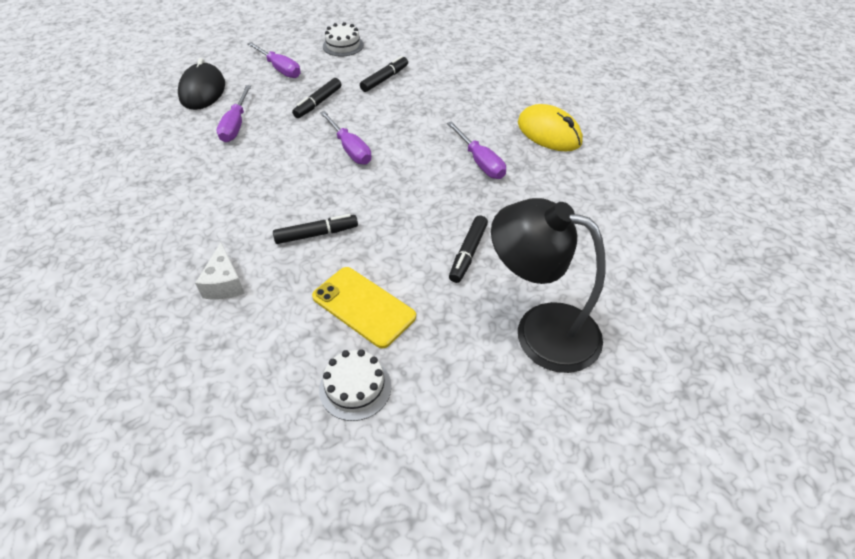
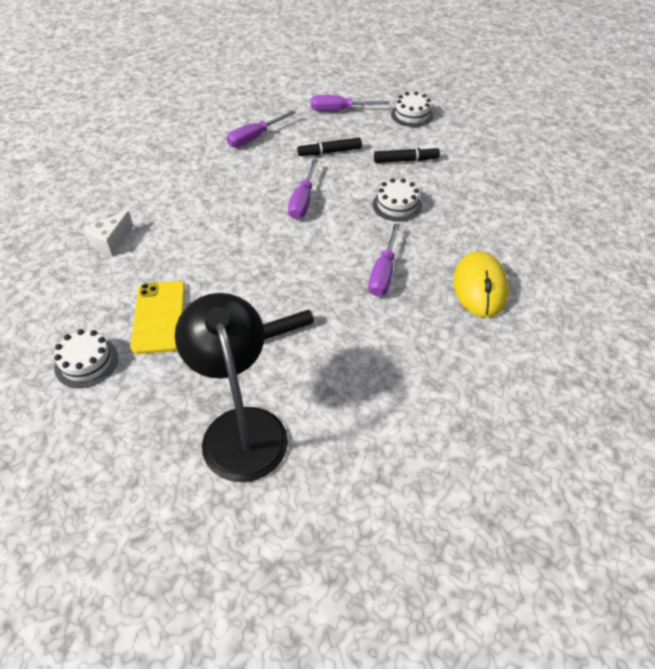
camera: 45 degrees right, 0 degrees up
black mouse [178,58,225,110] -> none
purple screwdriver [247,42,301,78] -> purple screwdriver turned 90 degrees clockwise [311,95,389,111]
black marker [273,214,358,244] -> none
none -> white cake [373,178,422,222]

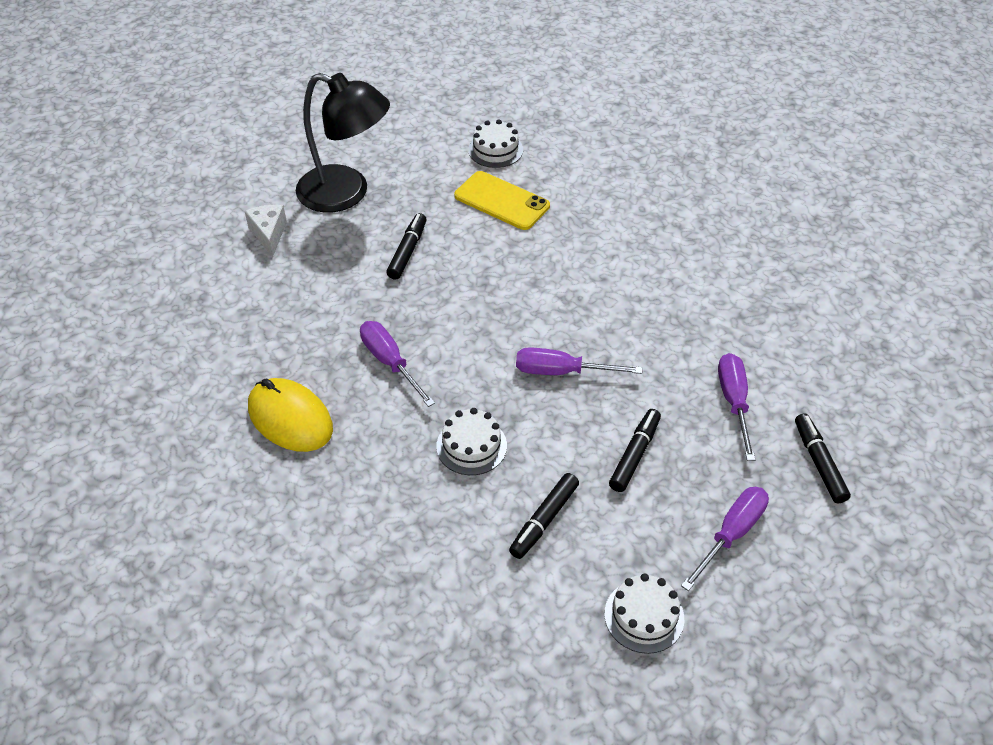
camera: 130 degrees right, 0 degrees up
white cheese [84,211,133,256] -> white cheese moved to [245,205,287,257]
purple screwdriver [288,159,318,219] -> purple screwdriver turned 45 degrees counterclockwise [516,347,642,375]
none -> black marker [795,413,851,503]

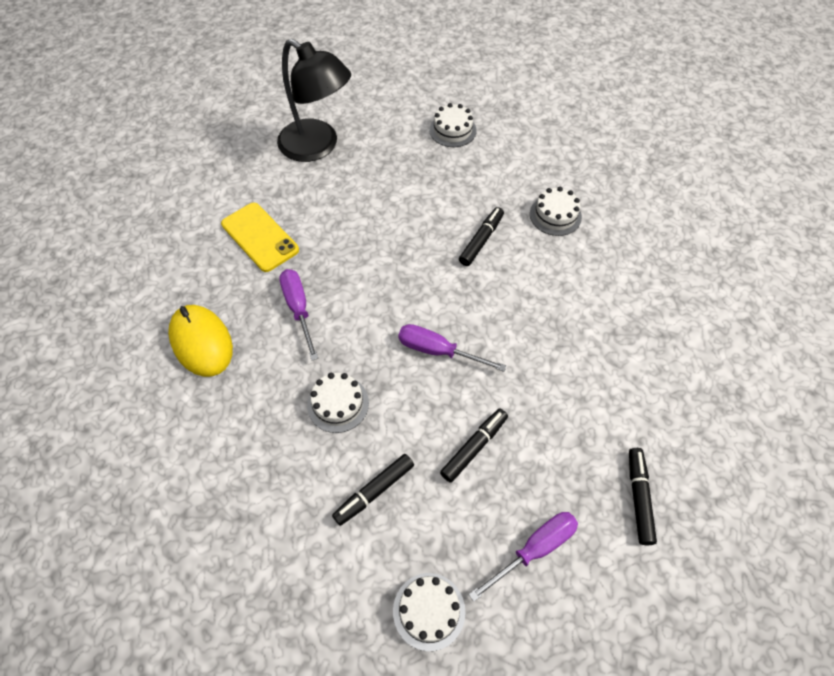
camera: 15 degrees right, 10 degrees up
white cheese [245,205,287,257] -> none
black marker [386,213,427,279] -> black marker moved to [459,207,504,266]
yellow phone [454,171,550,230] -> yellow phone moved to [221,203,299,272]
purple screwdriver [718,353,755,461] -> none
none -> white cake [530,187,582,236]

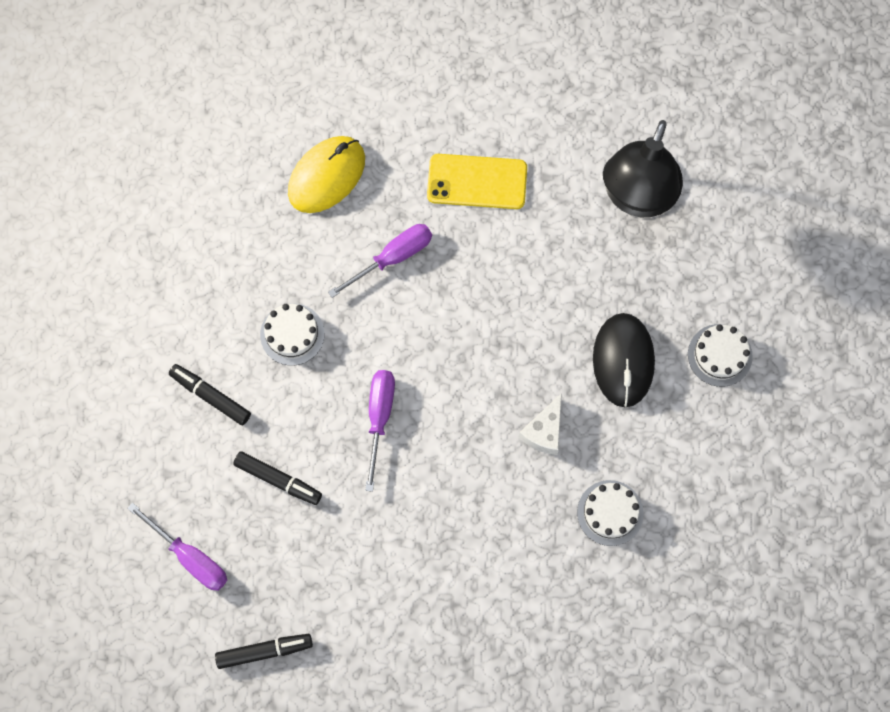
camera: 75 degrees right, 15 degrees up
yellow phone [221,203,299,272] -> yellow phone turned 60 degrees clockwise [427,154,527,209]
white cake [393,573,466,651] -> none
black marker [459,207,504,266] -> white cheese [519,393,562,455]
none -> black mouse [593,313,655,407]

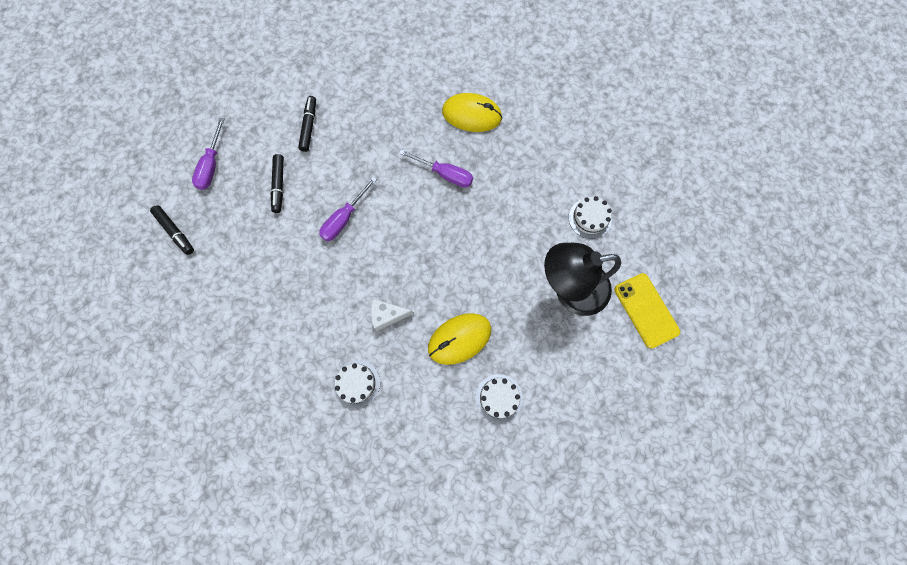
camera: 60 degrees right, 0 degrees up
white cake [260,303,324,366] -> white cake moved to [569,196,612,239]
purple screwdriver [365,370,395,492] -> purple screwdriver turned 150 degrees clockwise [319,177,377,241]
yellow phone [427,154,527,209] -> yellow phone moved to [614,273,680,349]
black mouse [593,313,655,407] -> yellow mouse [428,313,491,365]

